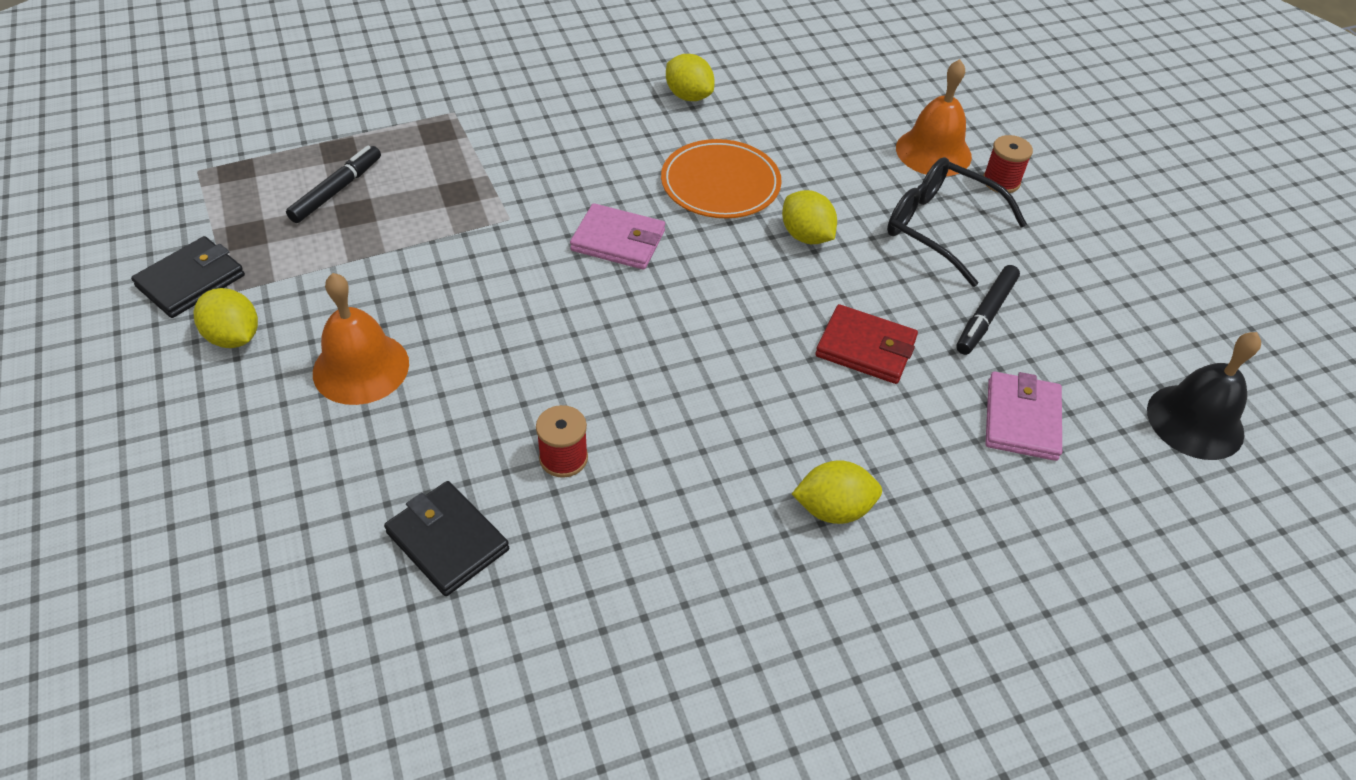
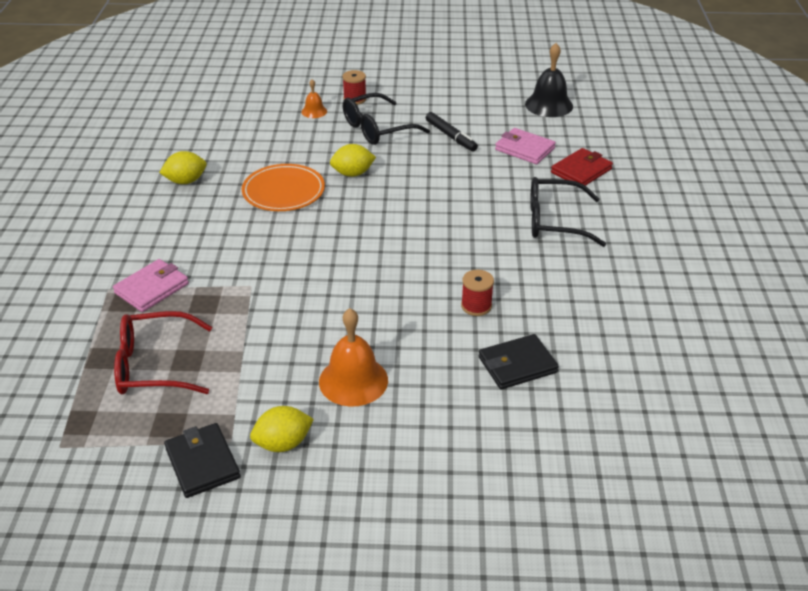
camera: 65 degrees left, 10 degrees down
black marker [286,146,381,223] -> red glasses [114,311,212,394]
pink wallet [570,203,665,270] -> pink wallet moved to [113,259,189,312]
yellow lemon [792,460,882,524] -> black glasses [530,177,606,247]
red wallet [815,304,918,384] -> red wallet moved to [551,148,613,186]
orange bell [896,59,972,176] -> orange bell [302,79,327,118], size x0.53

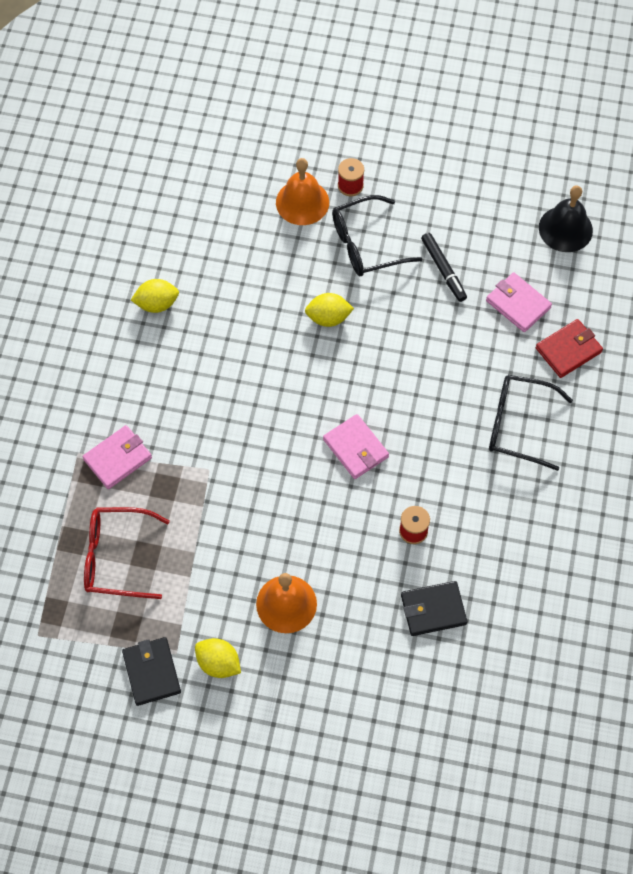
camera: 10 degrees right, 25 degrees up
orange plate [241,164,325,211] -> none
yellow lemon [250,406,314,452] -> yellow lemon turned 45 degrees clockwise [195,638,241,678]
orange bell [302,79,327,118] -> orange bell [276,158,329,225], size x1.88
none -> pink wallet [323,414,389,479]

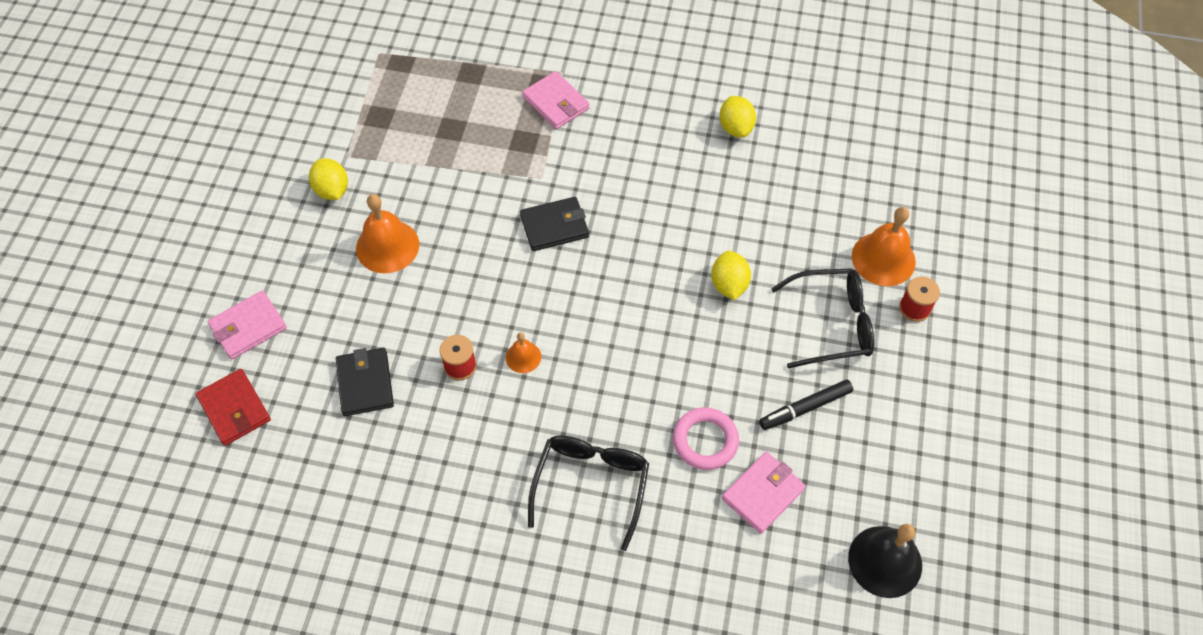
camera: 90 degrees right, 5 degrees down
red glasses [84,507,170,599] -> none
black wallet [122,637,181,706] -> black wallet moved to [520,197,589,251]
yellow lemon [195,638,241,678] -> yellow lemon turned 60 degrees counterclockwise [309,158,348,200]
pink wallet [323,414,389,479] -> pink wallet moved to [208,290,287,360]
black glasses [332,195,422,276] -> black glasses turned 105 degrees clockwise [771,268,874,369]
red wallet [536,319,603,378] -> red wallet moved to [196,369,271,446]
none -> orange bell [506,332,541,373]
none -> pink ring [673,407,739,470]

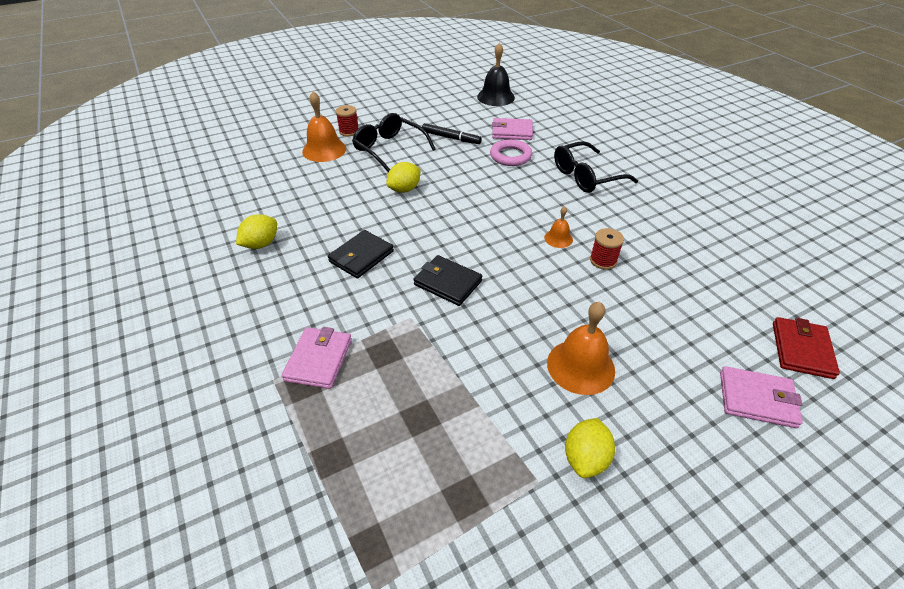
camera: 130 degrees left, 15 degrees down
black wallet [336,348,394,416] -> black wallet moved to [328,230,394,278]

